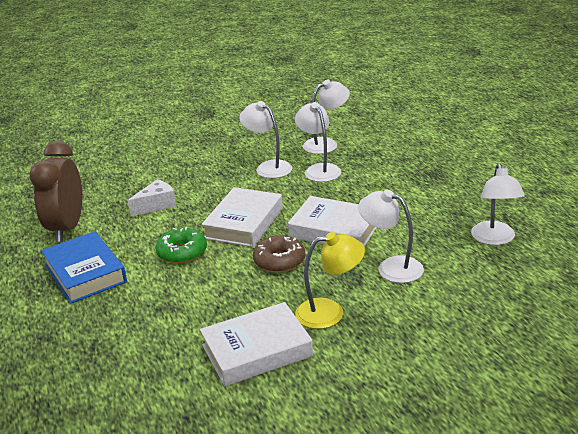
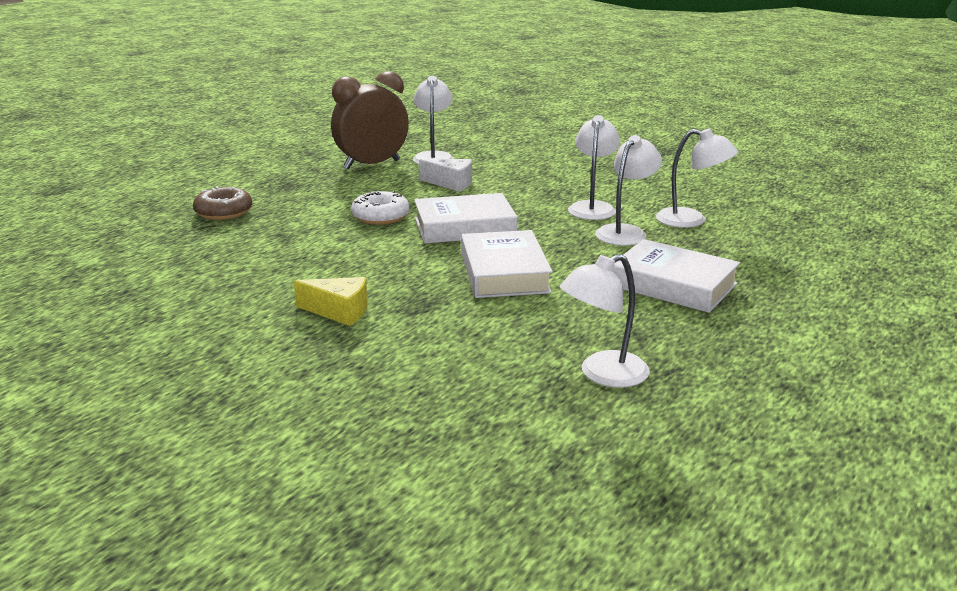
camera: 55 degrees right, 5 degrees down
blue book [41,231,127,304] -> none
green donut [156,227,207,264] -> white donut [351,191,410,225]
white book [200,302,313,386] -> white book moved to [613,239,740,313]
brown donut [253,235,305,273] -> brown donut moved to [193,186,252,220]
yellow lamp [295,232,365,329] -> yellow cheese [294,277,368,326]
white lamp [358,190,424,283] -> white lamp moved to [413,76,454,165]

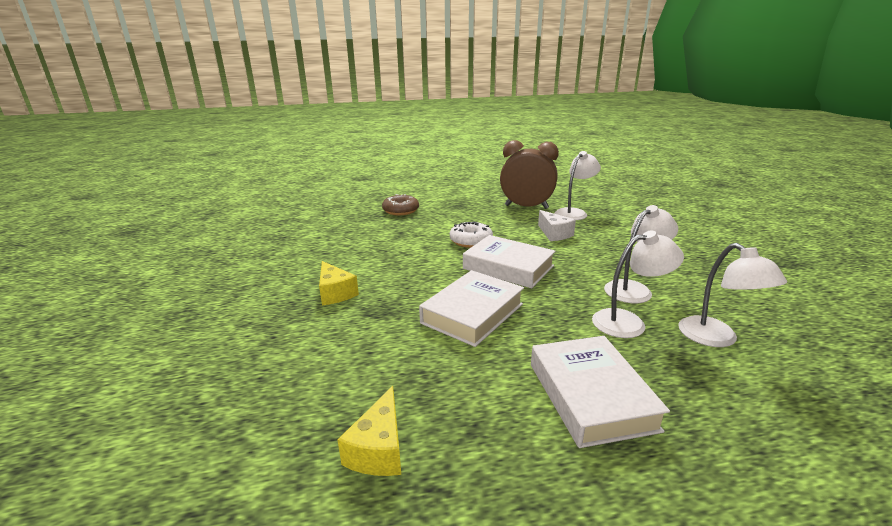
camera: 45 degrees right, 0 degrees up
white lamp [560,254,650,388] -> yellow cheese [337,386,401,476]

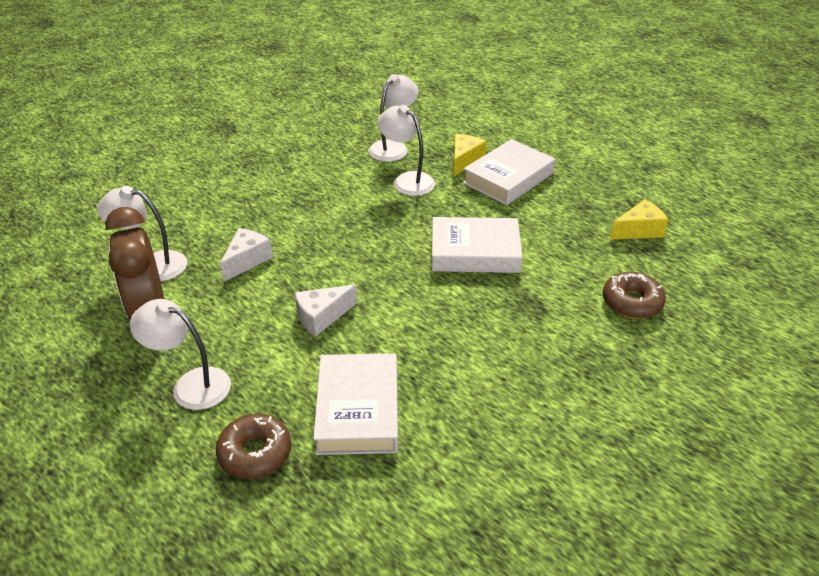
camera: 125 degrees left, 15 degrees up
yellow cheese [319,261,359,305] -> yellow cheese moved to [454,134,487,176]
white donut [450,222,493,248] -> white cheese [295,285,357,336]
white book [463,235,556,288] -> white book moved to [313,353,398,455]
white lamp [604,205,678,304] -> white lamp moved to [130,299,231,410]
none -> brown donut [603,272,666,319]

